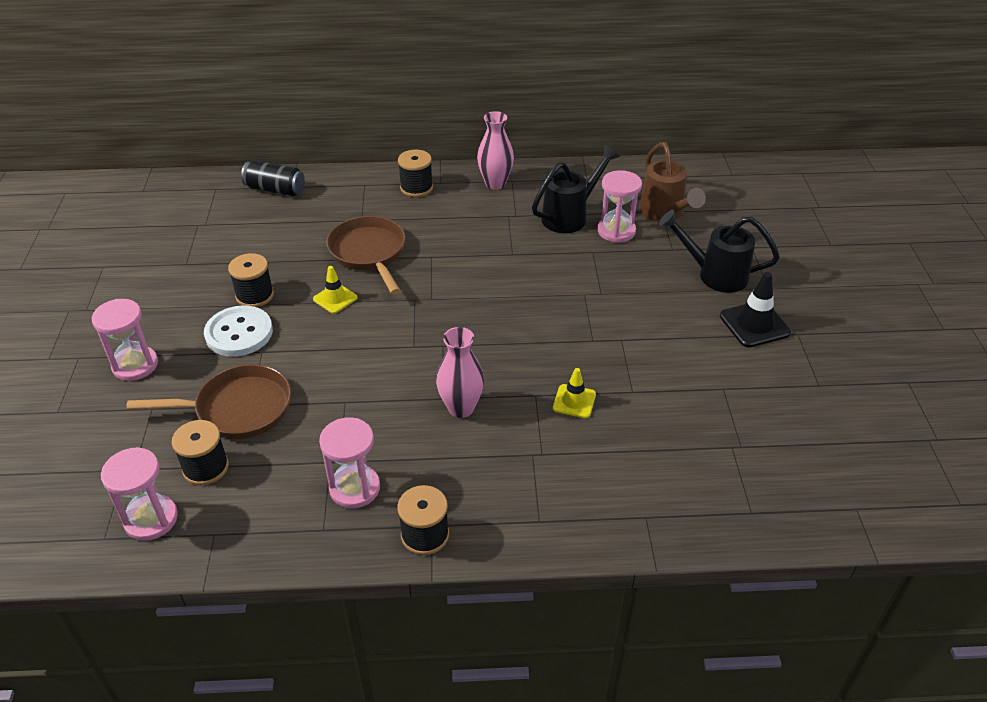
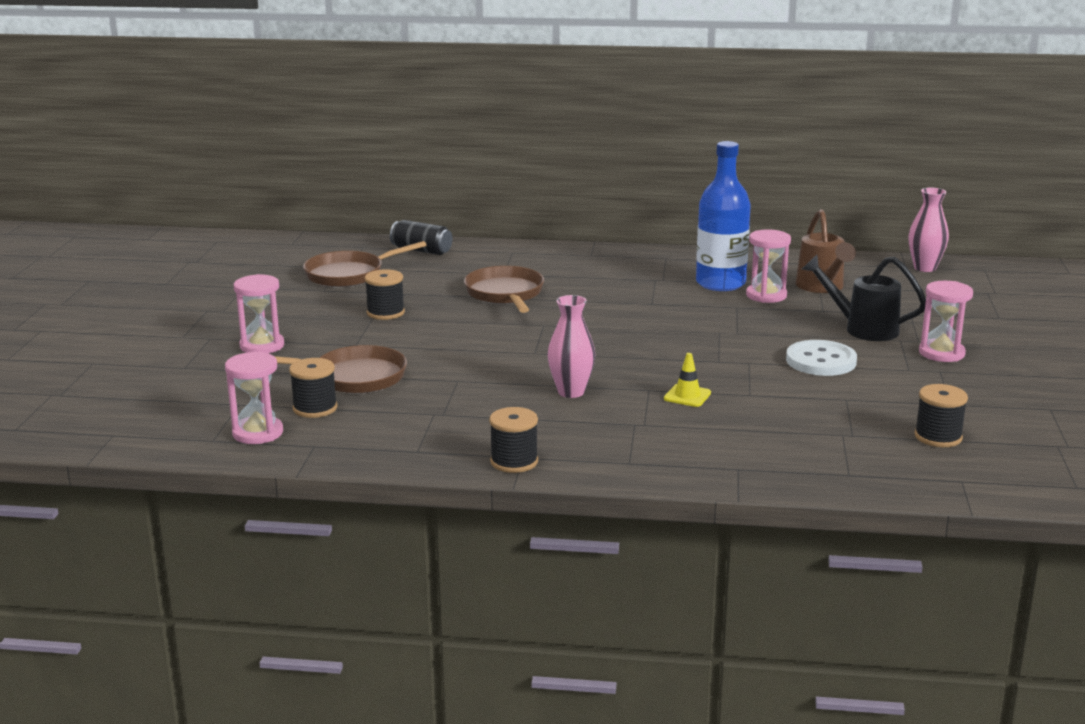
camera: 10 degrees right, 20 degrees down
white button [204,305,273,357] -> white button moved to [786,340,857,376]
yellow traffic cone [313,266,357,314] -> none
pink hourglass [319,417,380,508] -> pink hourglass moved to [919,281,973,362]
black spool [398,150,433,197] -> black spool moved to [914,384,968,447]
pink vase [477,111,514,190] -> pink vase moved to [909,188,949,272]
black watering can [532,146,620,233] -> blue bottle [696,141,751,291]
black traffic cone [720,272,791,347] -> none
none -> brown pan [303,241,427,287]

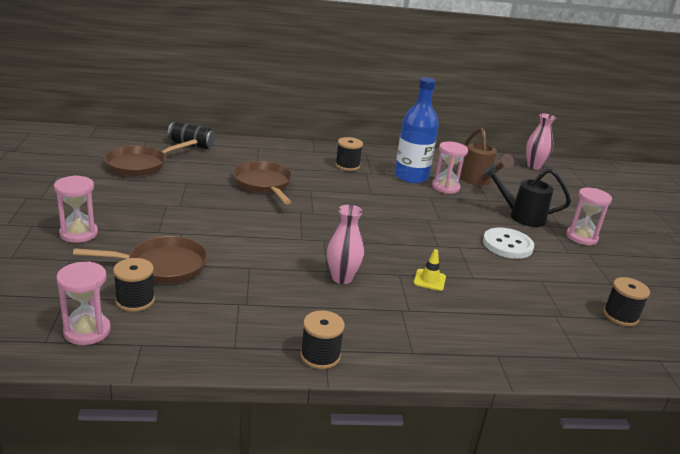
camera: 15 degrees left, 5 degrees up
black spool [365,269,405,320] -> black spool moved to [335,137,363,171]

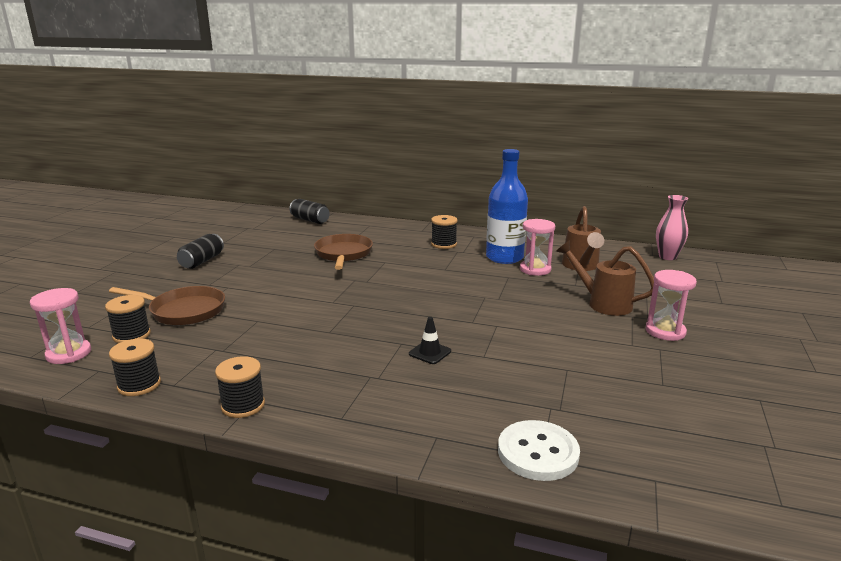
camera: 25 degrees right, 5 degrees down
pink hourglass [54,175,98,243] -> none
brown pan [104,139,198,176] -> none
pink vase [327,205,364,284] -> none
yellow traffic cone [414,249,446,291] -> black traffic cone [409,317,451,364]
black watering can [483,164,571,227] -> brown watering can [556,240,654,316]
white button [483,228,534,259] -> white button moved to [498,420,580,481]
black spool [603,277,650,326] -> black spool moved to [109,338,161,396]
none -> black can [177,234,224,269]

